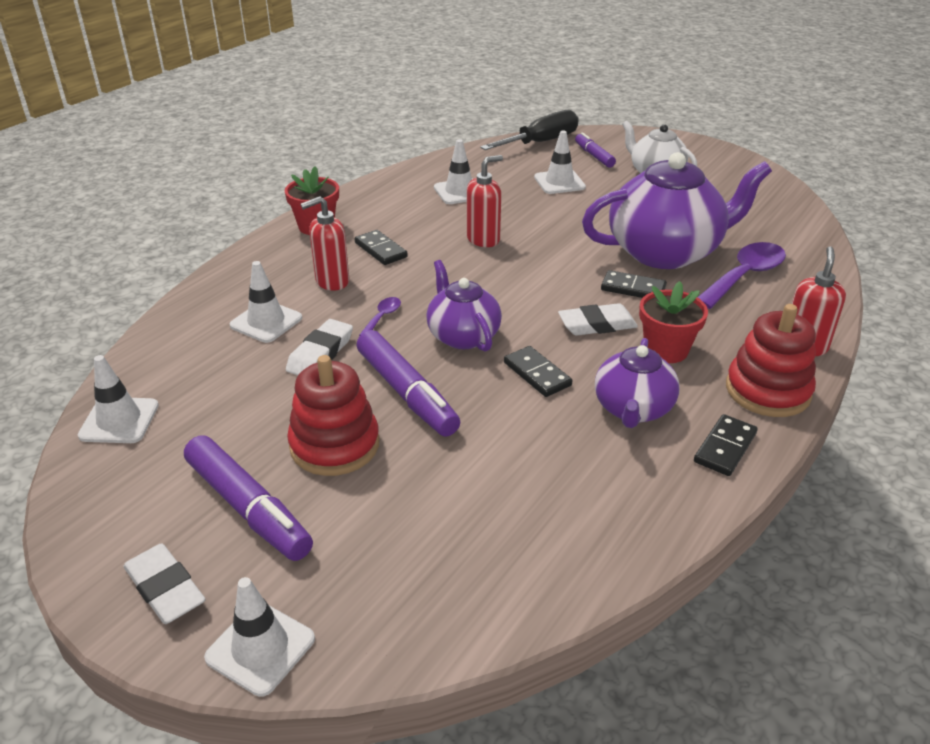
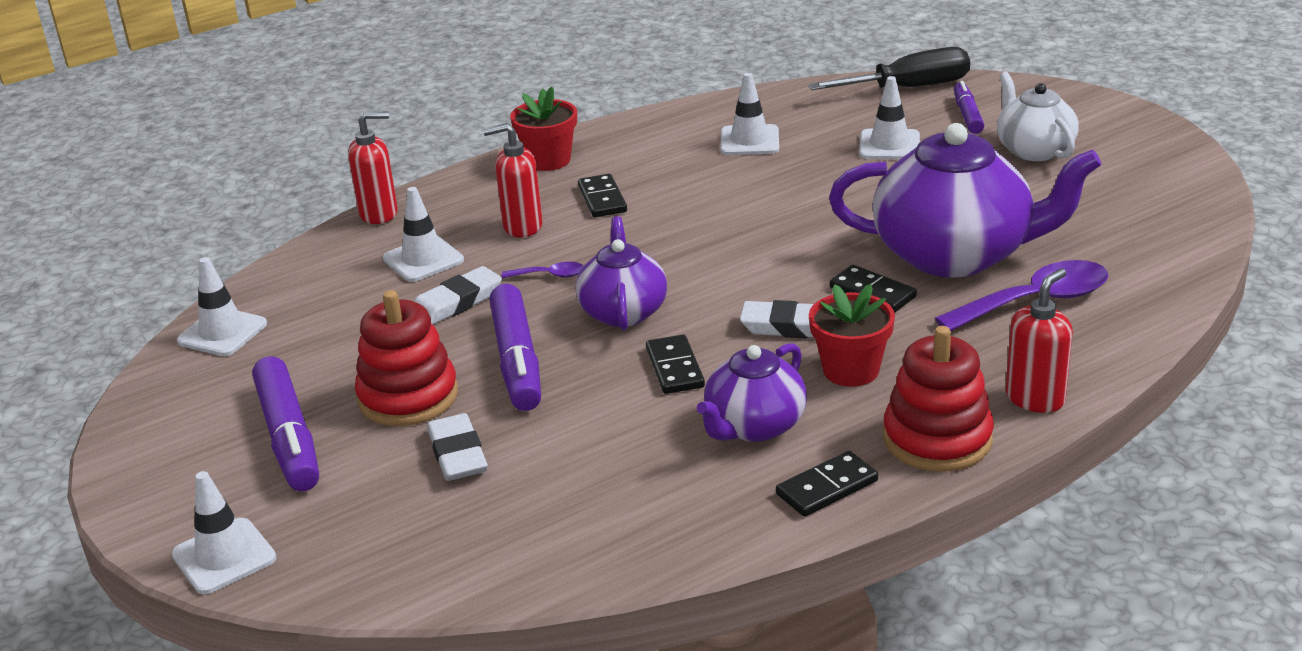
camera: 25 degrees right, 5 degrees down
white eraser [124,543,206,624] -> white eraser moved to [427,413,488,481]
purple spoon [359,297,401,336] -> purple spoon turned 45 degrees clockwise [501,262,583,278]
red soap dispenser [467,155,503,247] -> red soap dispenser moved to [348,111,398,224]

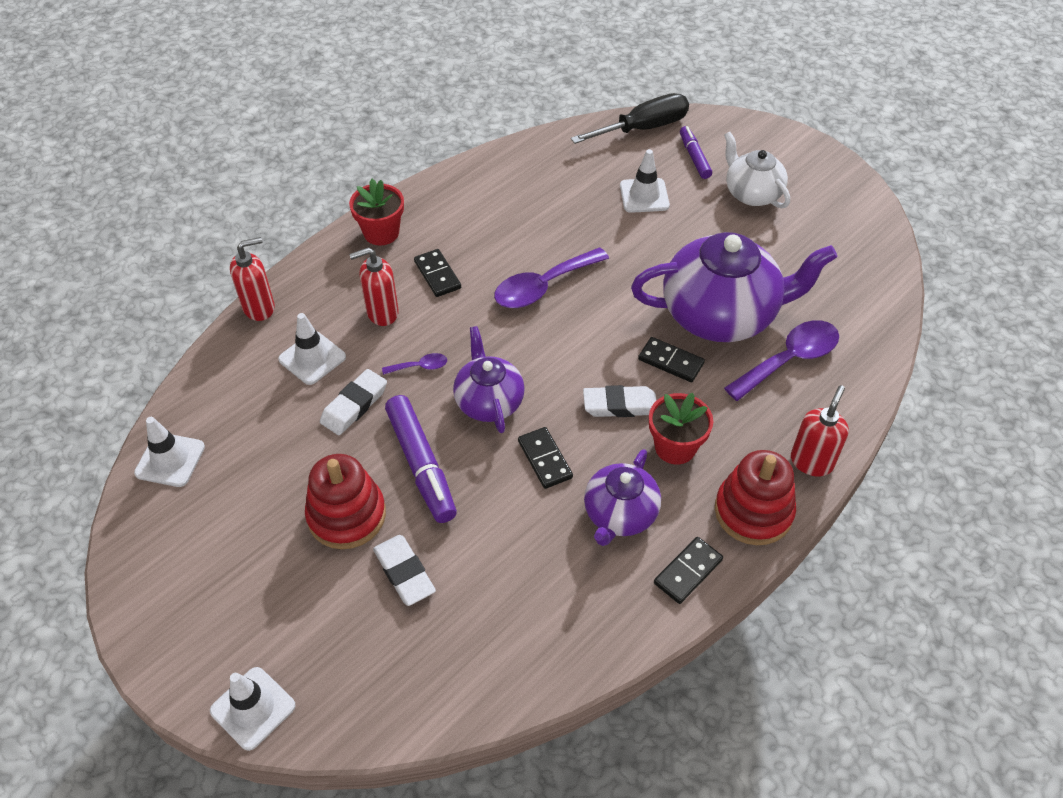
camera: 15 degrees left, 20 degrees up
purple marker [252,356,319,491] -> none
white traffic cone [720,73,779,155] -> none
none -> purple spoon [494,247,609,308]

